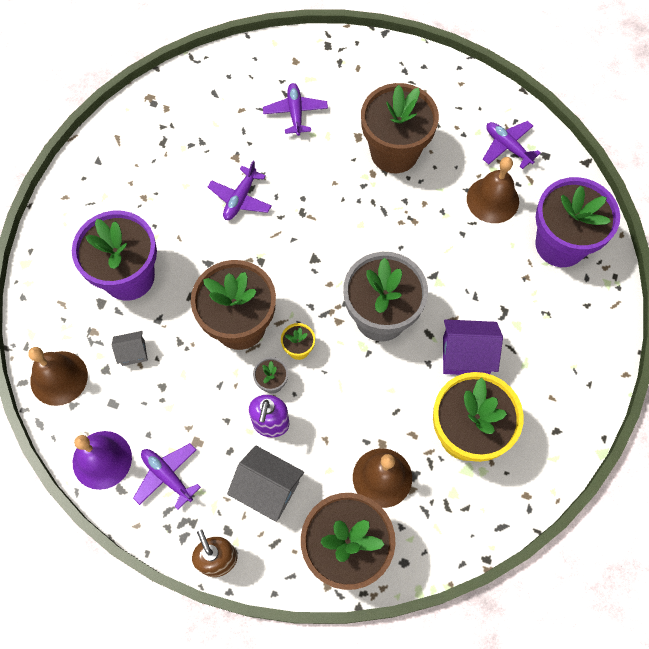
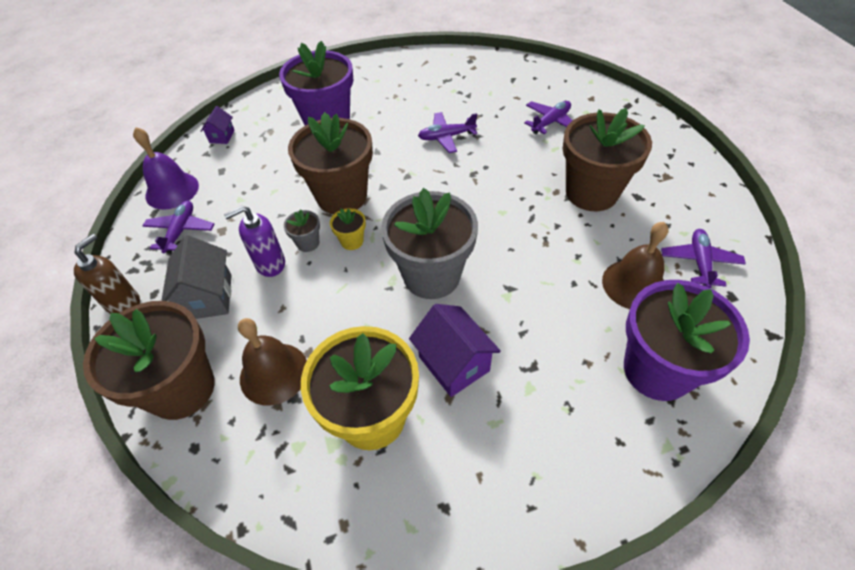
camera: 55 degrees right, 15 degrees down
brown bell [28,347,88,406] -> purple house [200,106,235,144]
grey house [112,331,148,366] -> none

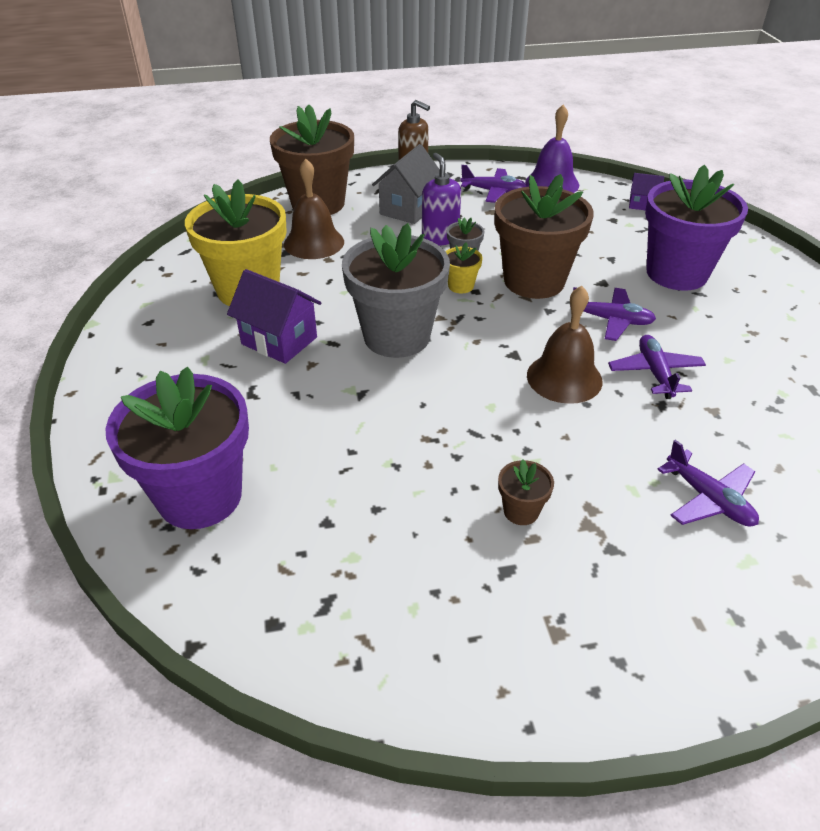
camera: 95 degrees right, 10 degrees down
grey house [161,235,232,319] -> grey house turned 60 degrees counterclockwise [372,144,440,224]
purple house [409,304,501,397] -> purple house turned 60 degrees clockwise [227,269,321,364]
brown flower pot [563,108,652,211] -> brown flower pot [498,459,554,525], size x0.42
brown bell [602,222,669,309] -> brown bell moved to [527,286,603,404]
purple plane [661,229,746,288] -> purple plane moved to [573,287,656,341]

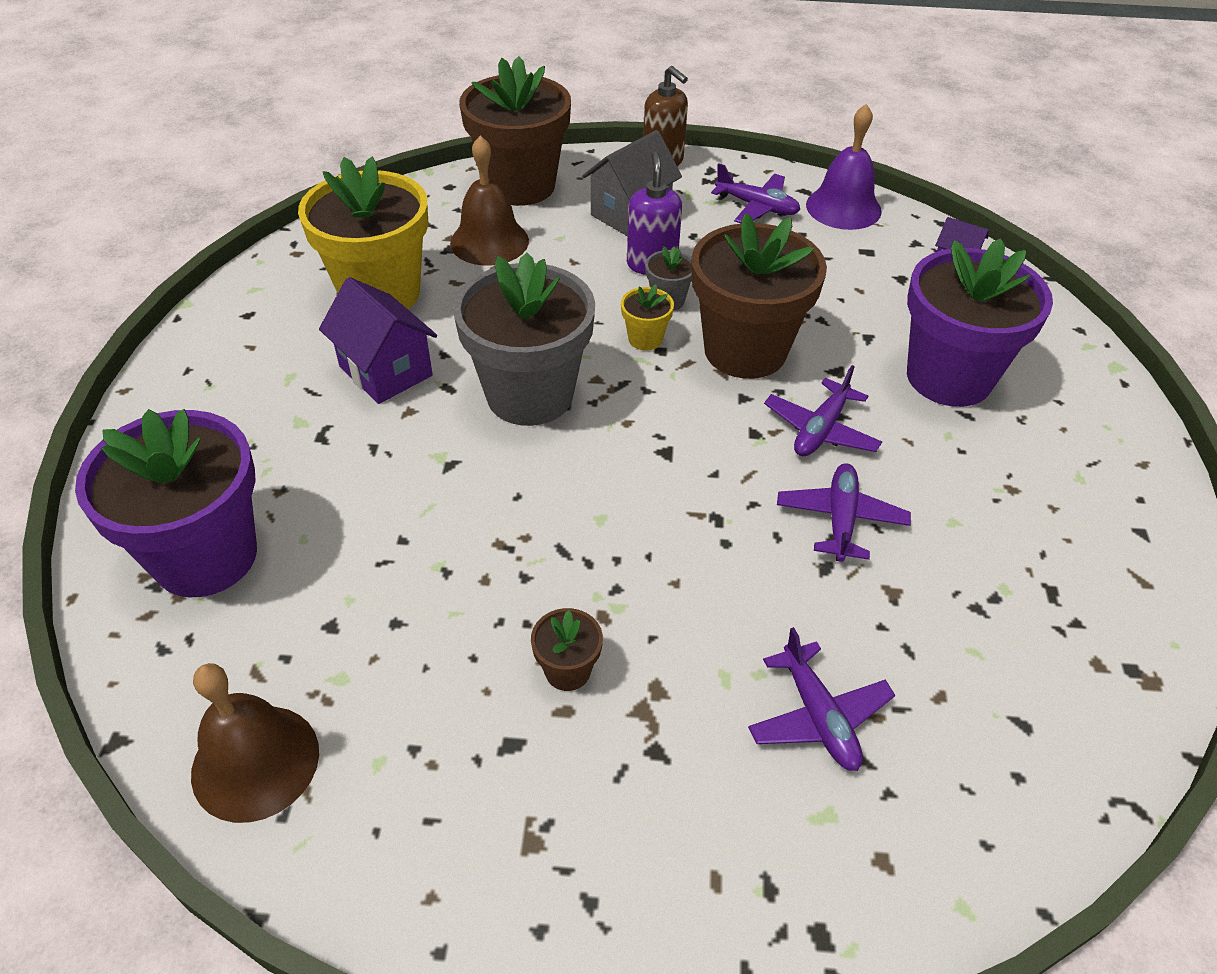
camera: 15 degrees right, 5 degrees up
brown bell [527,286,603,404] -> brown bell moved to [191,663,319,823]
purple plane [573,287,656,341] -> purple plane turned 90 degrees clockwise [764,365,882,456]

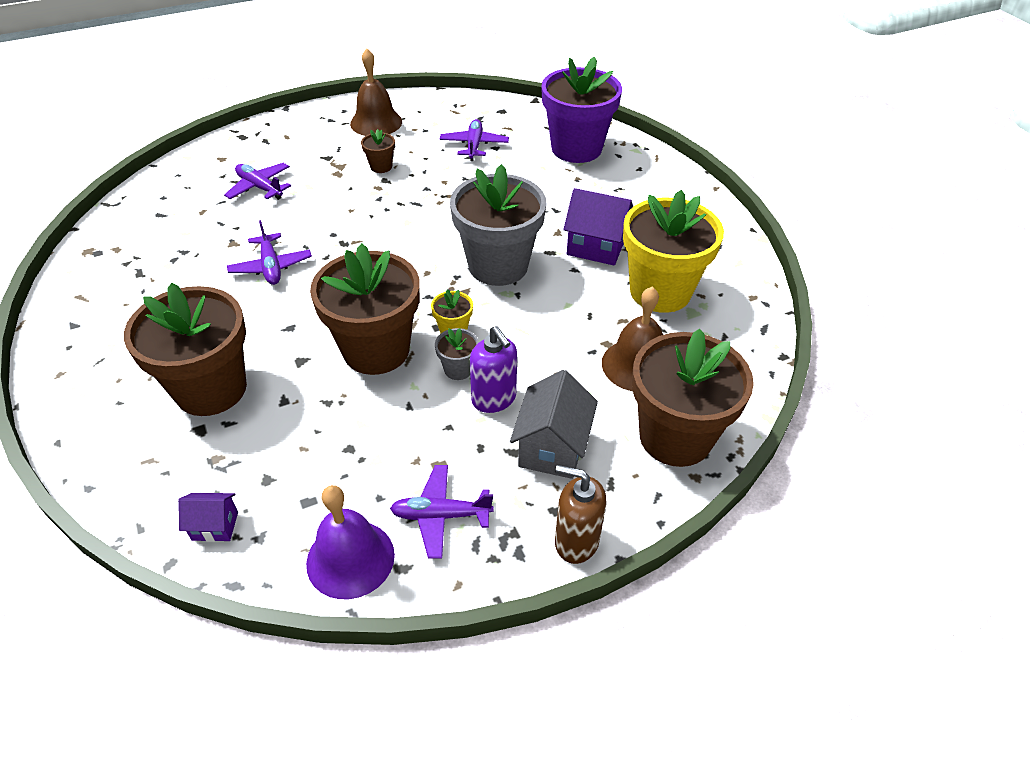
camera: 150 degrees right, 0 degrees up
brown bell [191,663,319,823] -> brown bell moved to [350,48,402,136]
purple plane [764,365,882,456] -> purple plane moved to [440,119,509,161]
purple flower pot [907,238,1053,407] -> brown flower pot [124,283,247,416]

